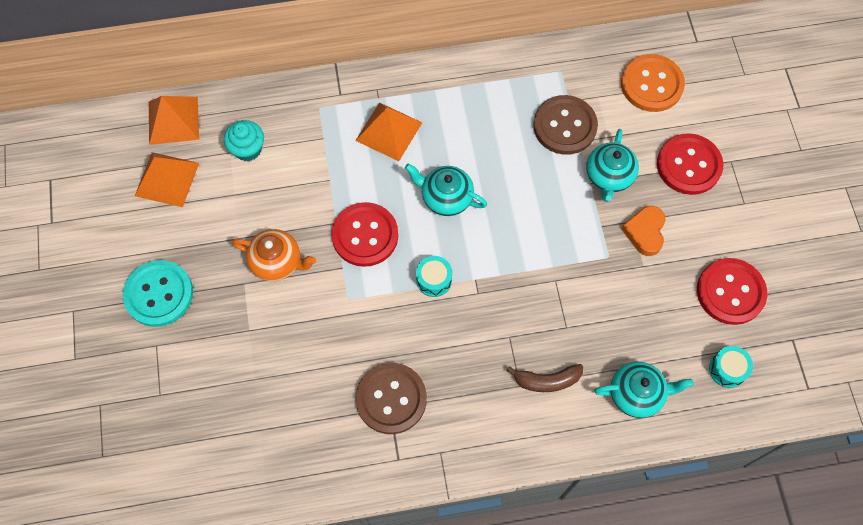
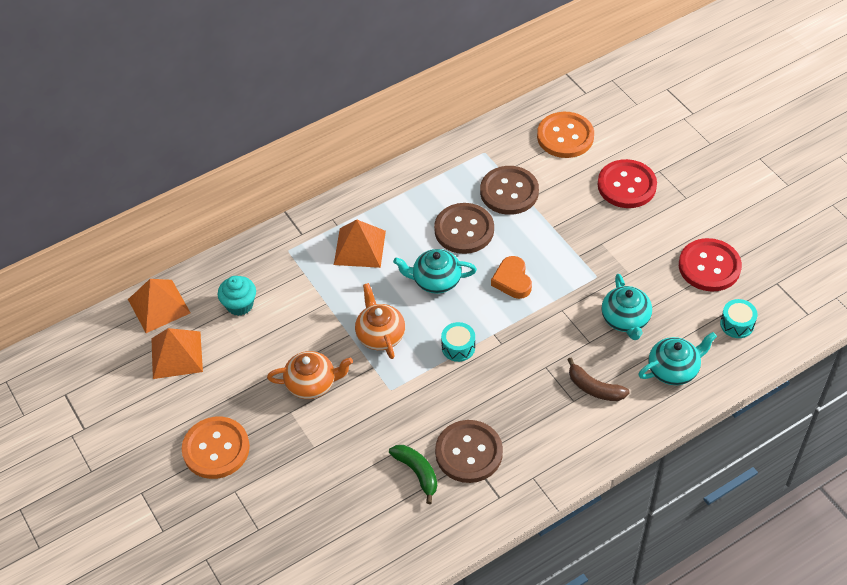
camera: 20 degrees left, 15 degrees down
turquoise button [122,260,193,327] -> orange button [182,417,250,479]
red button [331,202,398,267] -> orange teapot [355,283,405,359]
brown banana [506,364,583,392] -> brown banana turned 60 degrees clockwise [567,358,630,401]
turquoise teapot [586,129,639,202] -> turquoise teapot moved to [602,274,652,340]
orange heart [621,206,666,256] -> orange heart moved to [491,256,532,299]
none -> green banana [389,445,437,504]
none -> brown button [434,203,494,254]

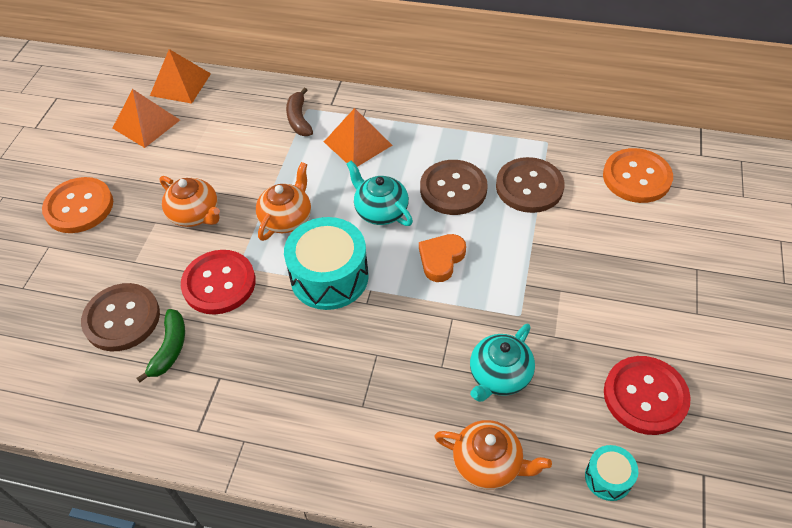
camera: 45 degrees right, 0 degrees up
turquoise cupcake [218,276,256,316] -> none
brown button [435,420,503,483] -> brown button moved to [81,283,160,351]
turquoise drum [441,322,475,362] -> turquoise drum [284,217,369,310], size x2.03
brown banana [567,358,630,401] -> brown banana moved to [286,88,313,136]
red button [598,159,657,208] -> red button moved to [181,250,256,315]
turquoise teapot [638,332,717,385] -> orange teapot [434,420,552,490]

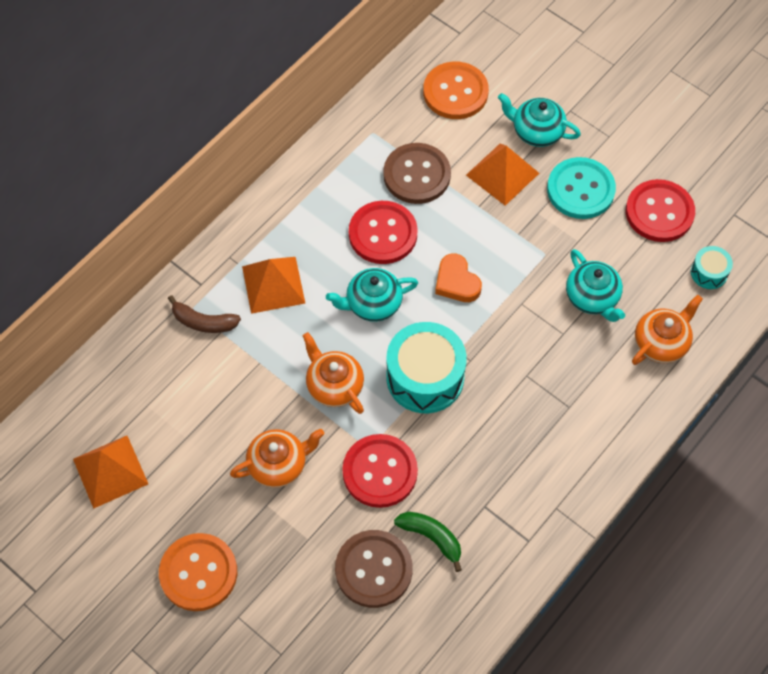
camera: 65 degrees left, 10 degrees up
orange pyramid [150,49,211,104] -> orange pyramid moved to [466,143,539,206]
brown button [420,160,488,215] -> red button [349,201,418,264]
none -> turquoise teapot [498,93,581,147]
none -> turquoise button [547,157,616,219]

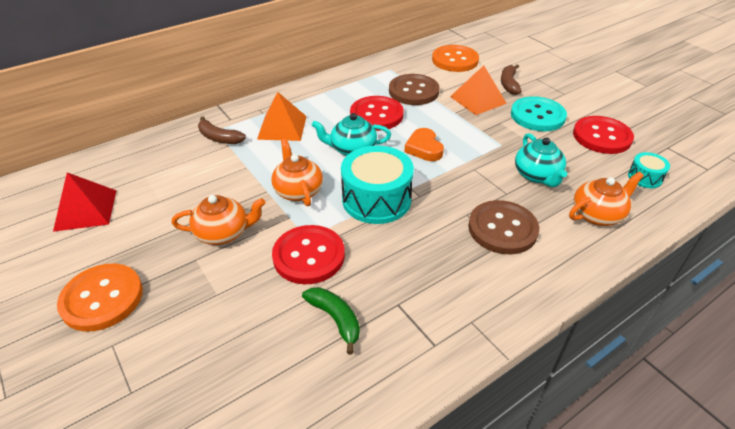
camera: 15 degrees right, 20 degrees down
orange pyramid [73,436,148,509] -> red pyramid [53,172,117,232]
brown button [335,530,413,608] -> brown button moved to [468,200,539,254]
turquoise teapot [498,93,581,147] -> brown banana [501,64,521,95]

